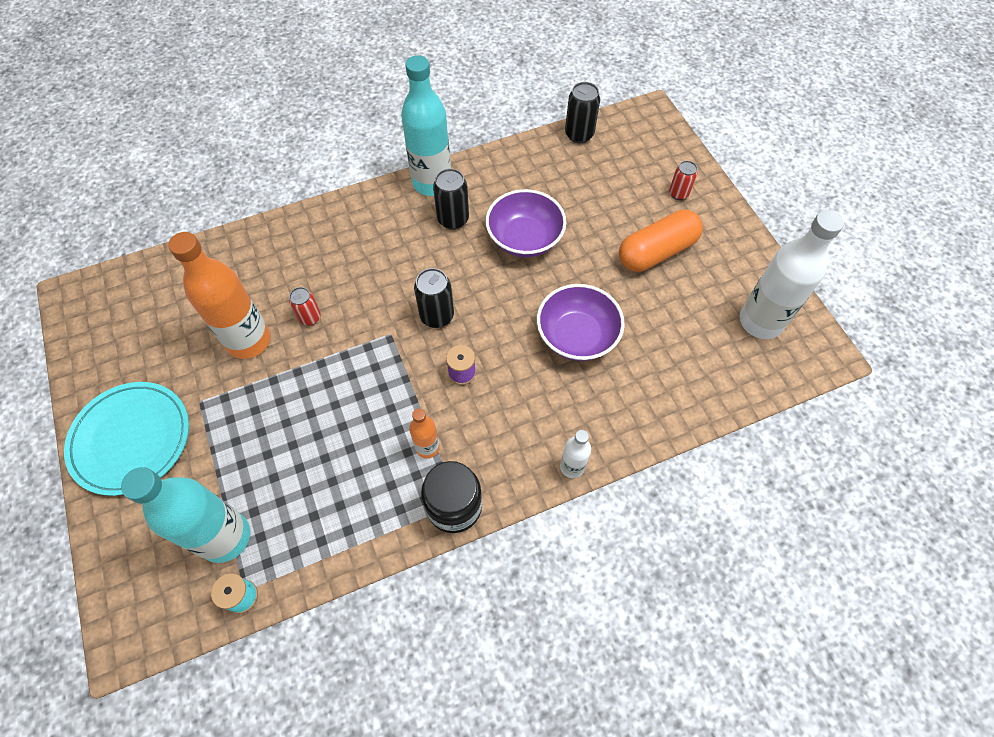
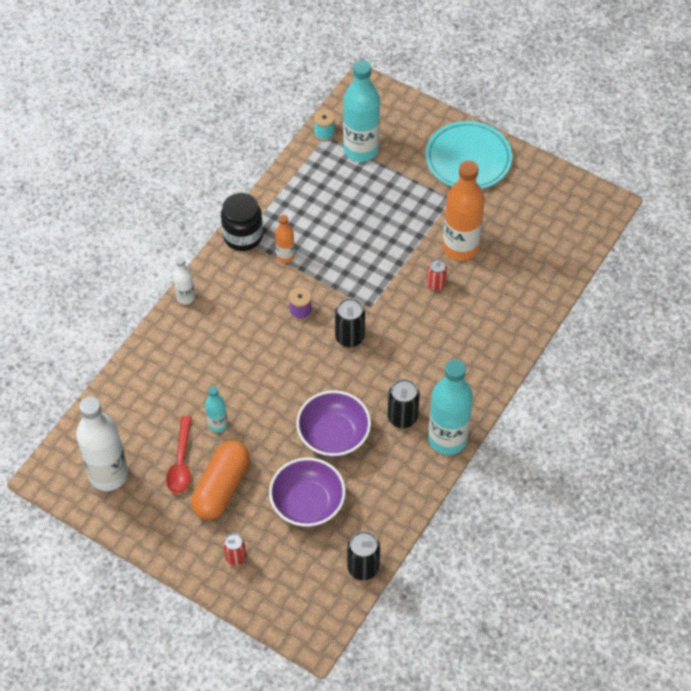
camera: 145 degrees right, 5 degrees down
purple bowl [537,284,625,361] -> purple bowl moved to [269,457,346,527]
none -> red spoon [166,416,192,494]
none -> turquoise bottle [205,386,228,432]

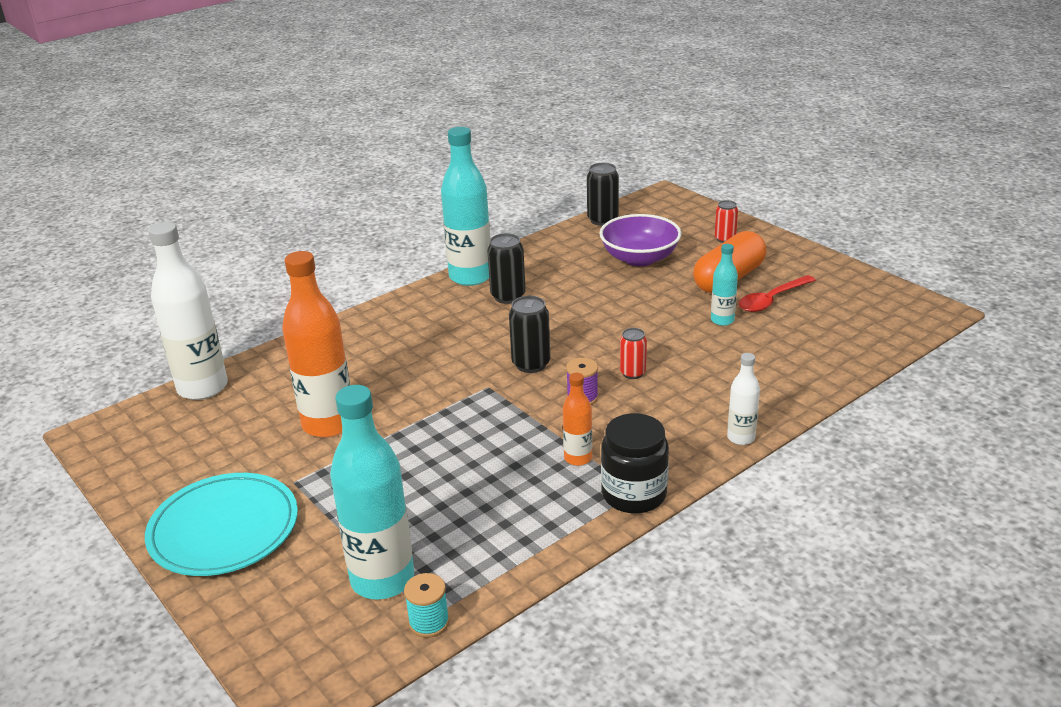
camera: 160 degrees left, 25 degrees down
white bottle [76,397,128,491] -> white bottle moved to [149,222,228,400]
red spoon [166,416,192,494] -> red spoon turned 150 degrees counterclockwise [739,275,816,312]
purple bowl [296,390,371,457] -> none
red can [427,259,447,291] -> red can moved to [620,328,647,379]

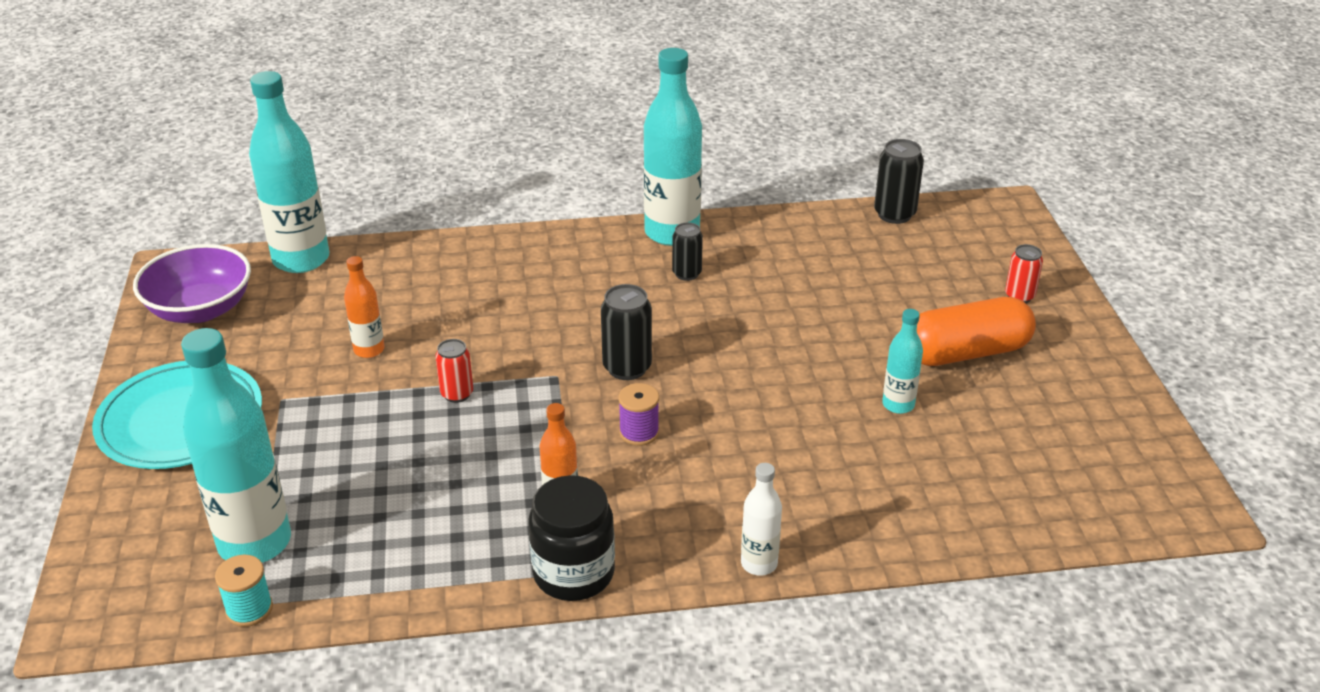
camera: 30 degrees right, 5 degrees up
white bottle [149,222,228,400] -> turquoise bottle [249,71,329,273]
orange bottle [282,251,350,438] -> orange bottle [344,256,385,358], size x0.50
black can [487,233,526,304] -> black can [672,222,703,281], size x0.66
purple bowl [599,214,682,266] -> purple bowl moved to [133,244,251,323]
red can [620,328,647,379] -> red can moved to [435,339,473,403]
red spoon [739,275,816,312] -> none

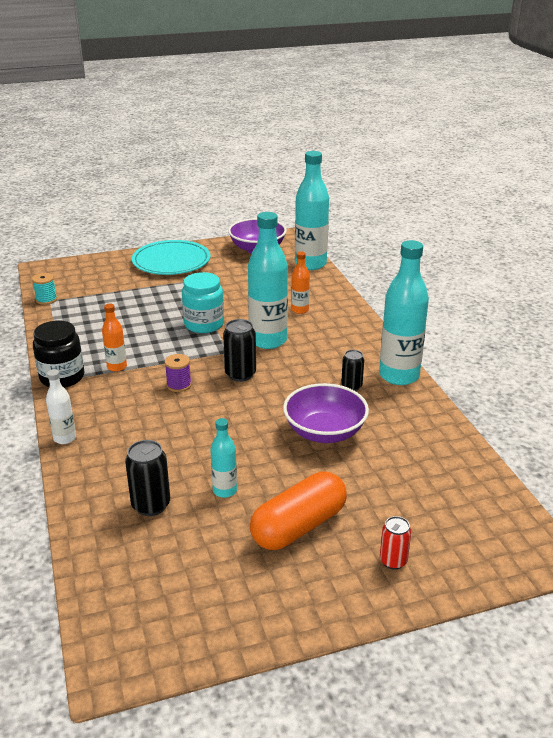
camera: 80 degrees right, 5 degrees down
turquoise bottle [181,328,291,562] -> turquoise bottle moved to [248,212,288,349]
orange bottle [344,256,385,358] -> orange bottle moved to [291,252,310,314]
red can [435,339,473,403] -> turquoise jar [182,272,224,333]
black can [874,139,924,224] -> black can moved to [125,440,170,516]
orange capsule [917,297,1036,366] -> orange capsule turned 75 degrees clockwise [250,471,347,550]
none -> purple bowl [283,383,369,443]

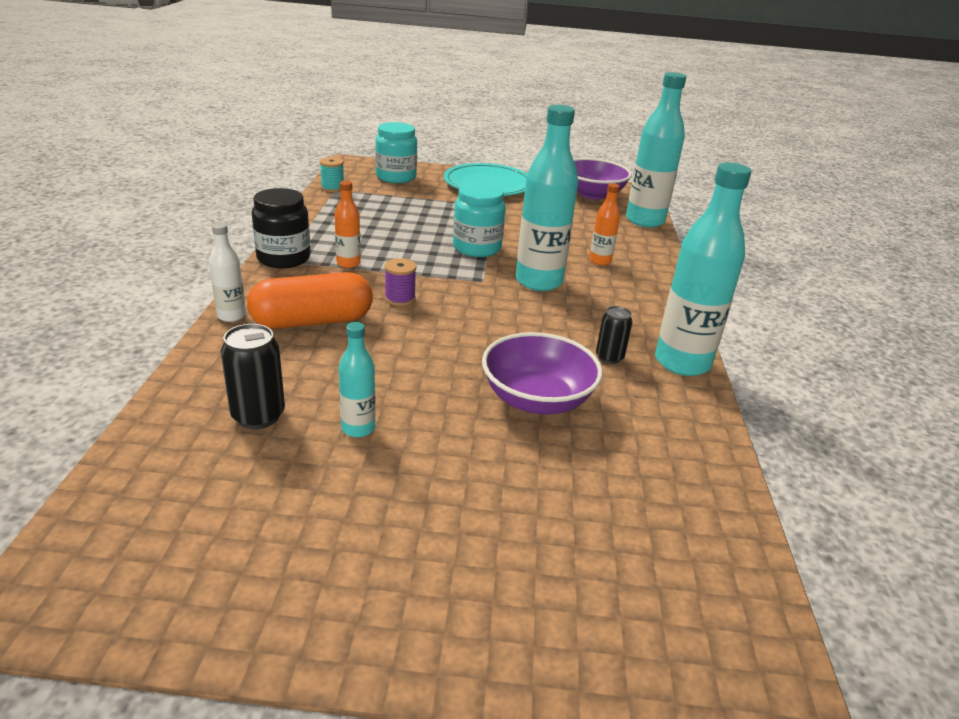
camera: 20 degrees right, 0 degrees up
black can [223,319,256,382] -> none
orange capsule [250,471,347,550] -> orange capsule moved to [247,272,373,329]
red can [380,516,411,570] -> none
none -> turquoise jar [375,122,417,183]

